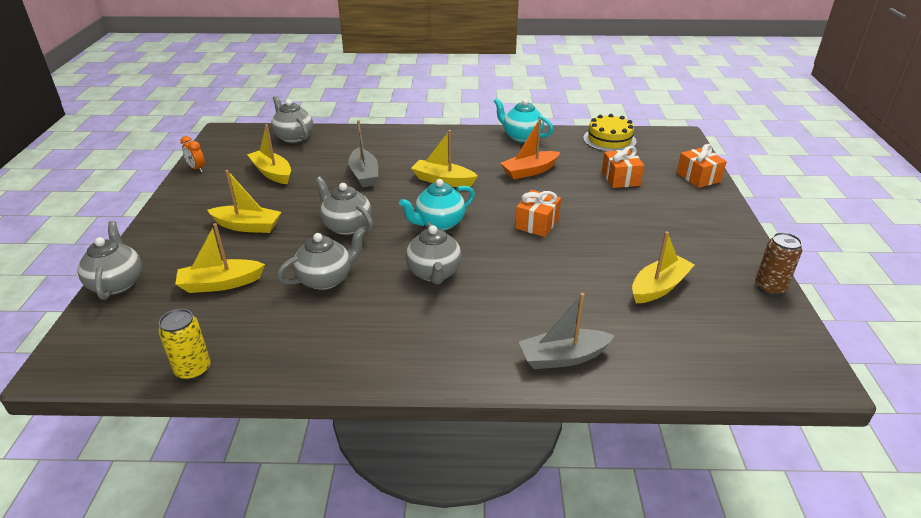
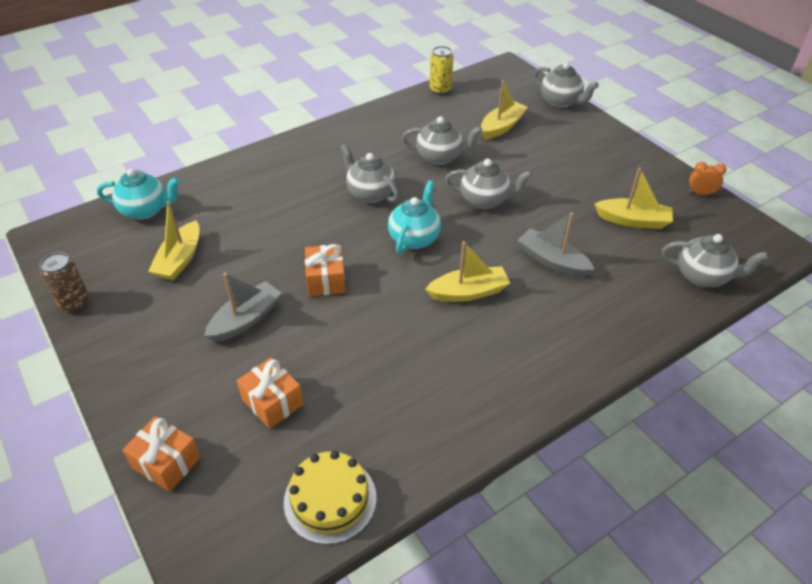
camera: 145 degrees right, 10 degrees up
yellow boat [207,170,281,233] -> none
grey teapot [277,227,366,290] -> grey teapot turned 105 degrees counterclockwise [402,116,482,165]
turquoise teapot [494,98,553,143] -> turquoise teapot moved to [97,169,180,220]
orange boat [500,119,560,180] -> none
grey boat [519,293,615,369] -> grey boat moved to [204,273,282,342]

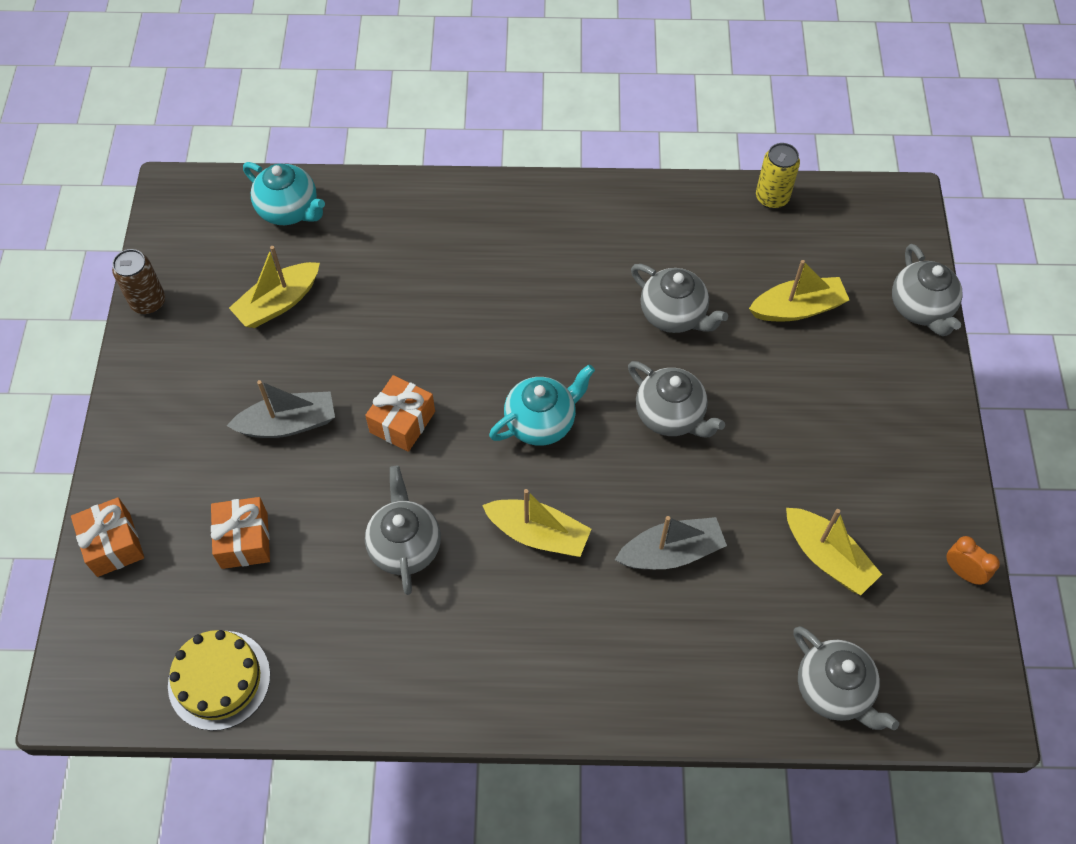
camera: 35 degrees right, 15 degrees up
grey teapot [340,143,399,203] -> grey teapot moved to [365,466,441,595]
grey boat [518,212,594,277] -> grey boat turned 90 degrees clockwise [615,516,727,569]

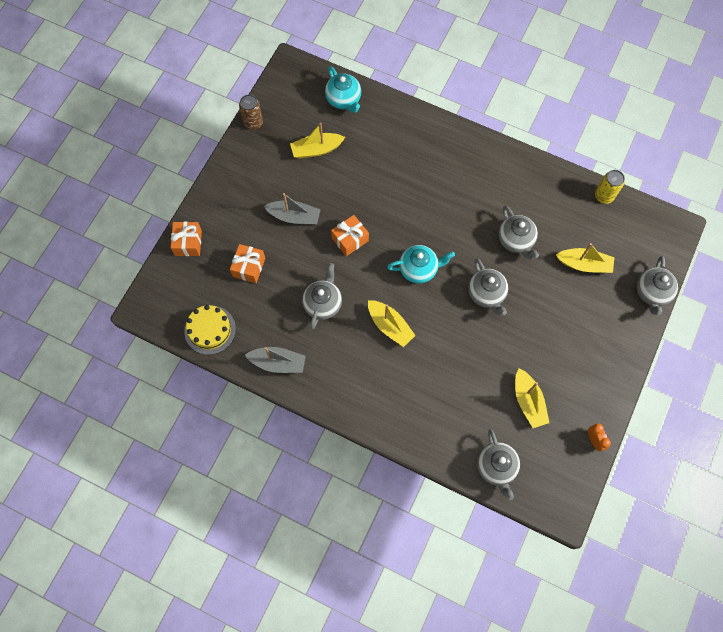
camera: 25 degrees right, 10 degrees up
grey boat [615,516,727,569] -> grey boat moved to [245,347,306,373]

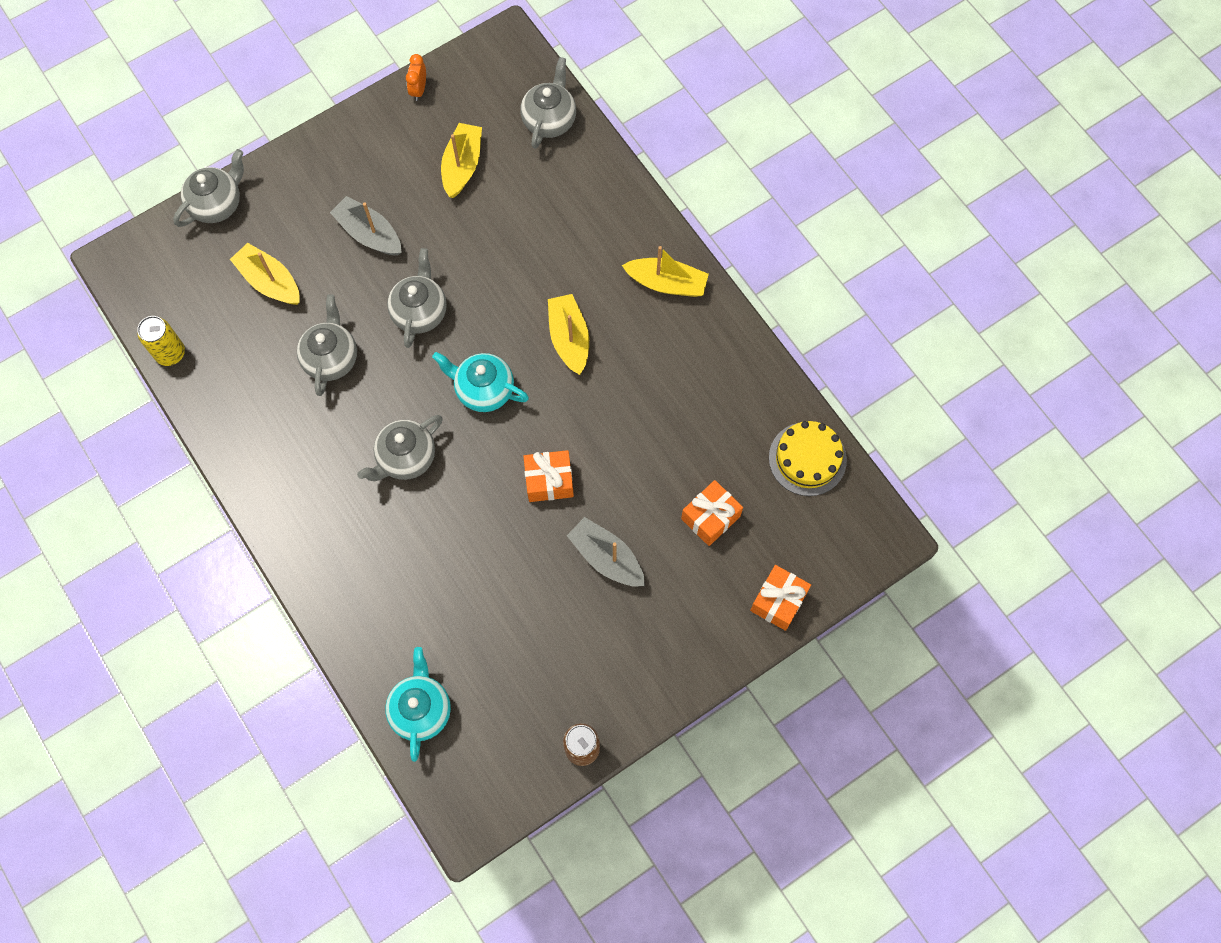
camera: 150 degrees left, 0 degrees up
grey boat [245,347,306,373] -> grey boat moved to [330,196,402,256]
yellow boat [290,123,345,159] -> yellow boat moved to [622,246,709,297]
grey teapot [302,263,342,329] -> grey teapot moved to [357,415,443,481]

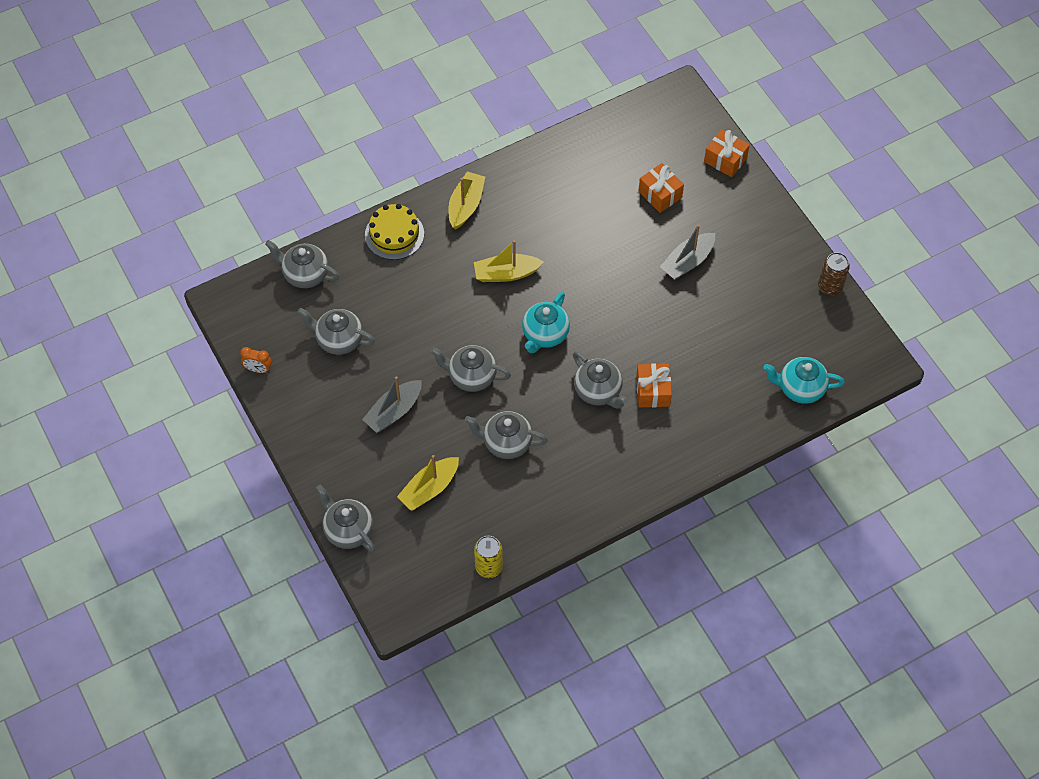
camera: 85 degrees left, 10 degrees down
yellow boat [441,123,482,198] -> grey teapot [297,308,375,355]
orange gift [523,450,574,502] -> orange gift moved to [636,363,672,407]
yellow cake [769,421,847,496] -> yellow cake moved to [365,204,424,260]

